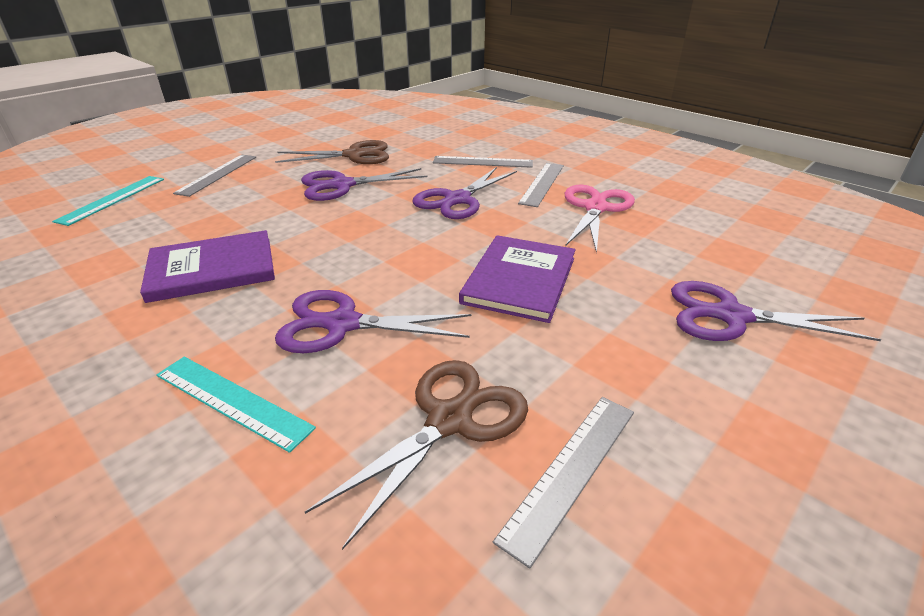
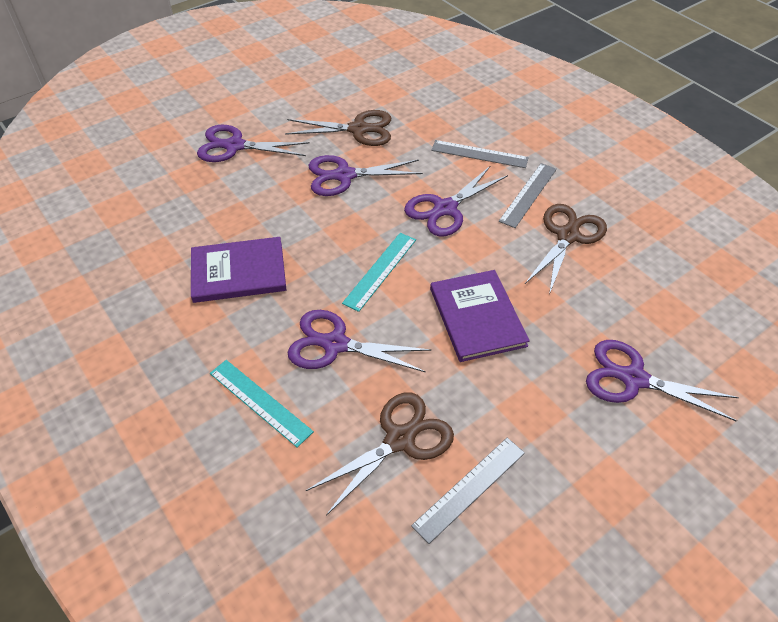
camera: 10 degrees right, 15 degrees up
turquoise ruler [52,176,164,226] -> turquoise ruler moved to [342,233,416,312]
grey ruler [173,155,256,197] -> purple scissors [197,125,310,162]
purple book [459,235,576,323] -> purple book turned 45 degrees counterclockwise [430,270,530,362]
pink scissors [565,184,635,253] -> brown scissors [525,204,607,294]

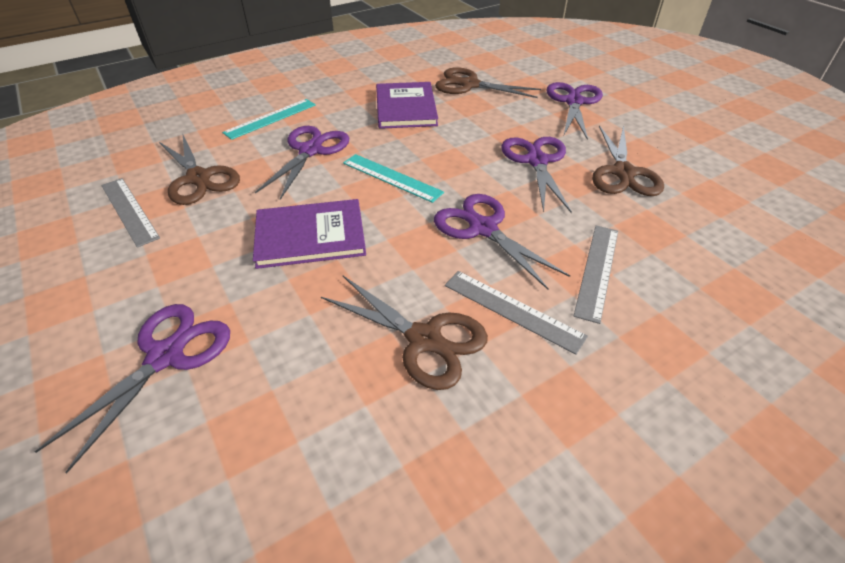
camera: 95 degrees right, 5 degrees down
none -> brown scissors [435,67,541,98]

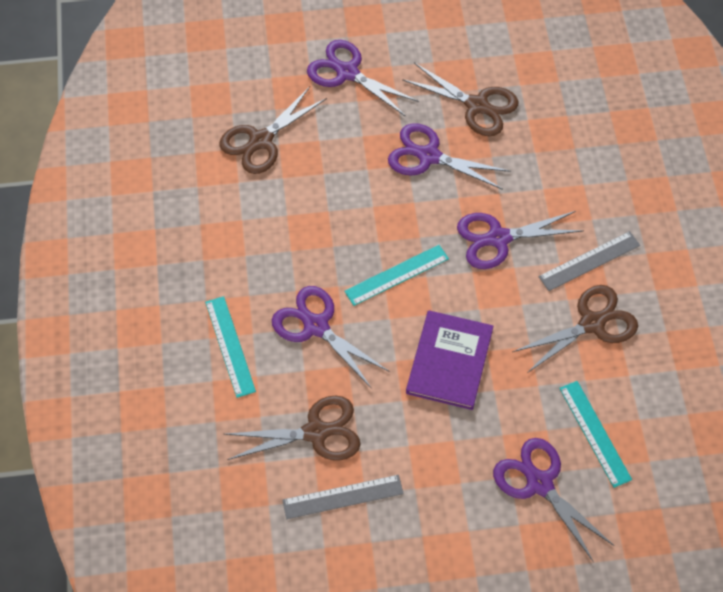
camera: 65 degrees left, 15 degrees up
purple book [376,82,438,129] -> none
grey ruler [574,226,618,324] -> none
none -> turquoise ruler [559,381,632,488]

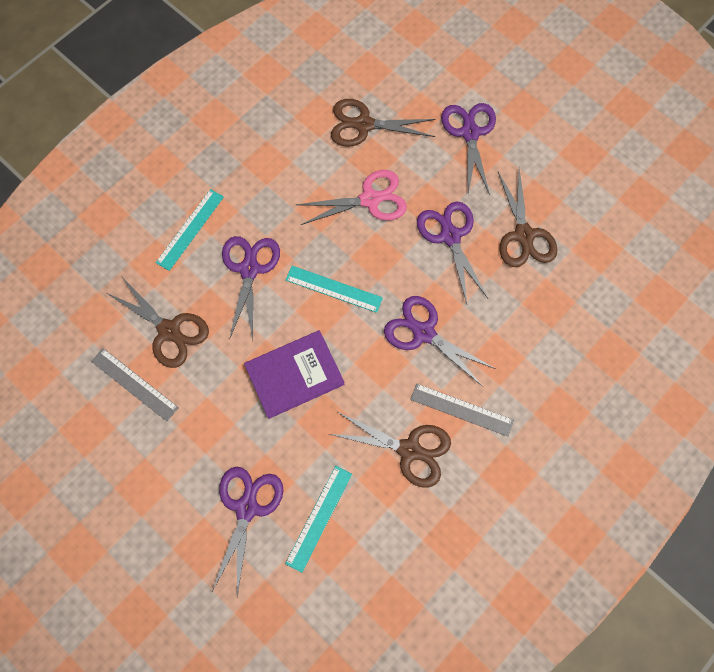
camera: 50 degrees right, 10 degrees up
none -> pink scissors [296,170,407,225]

